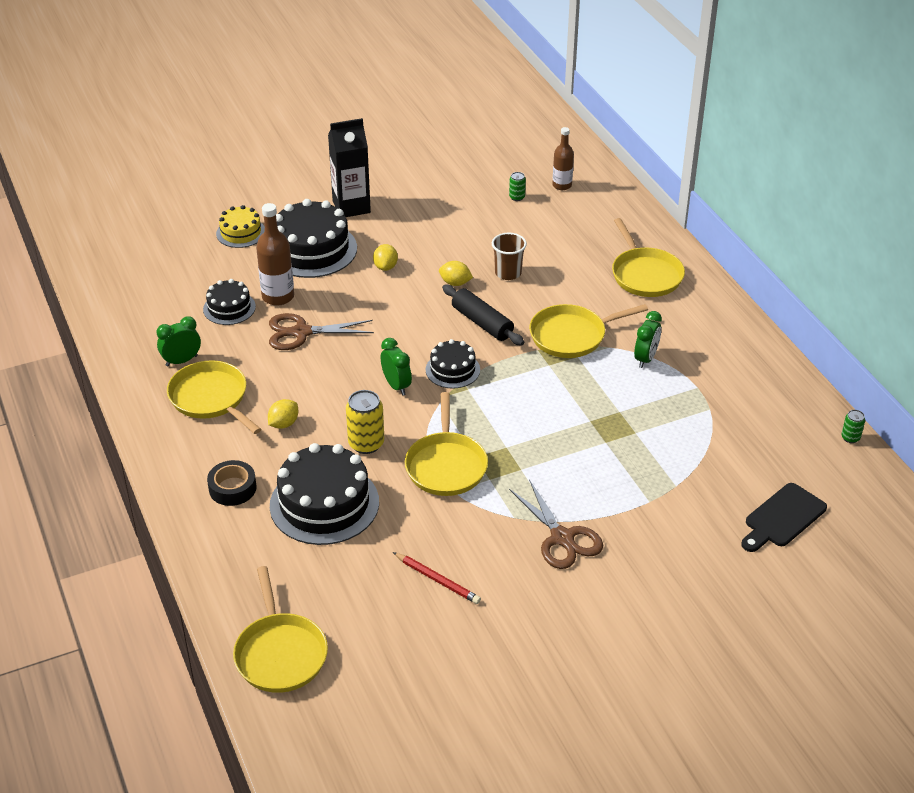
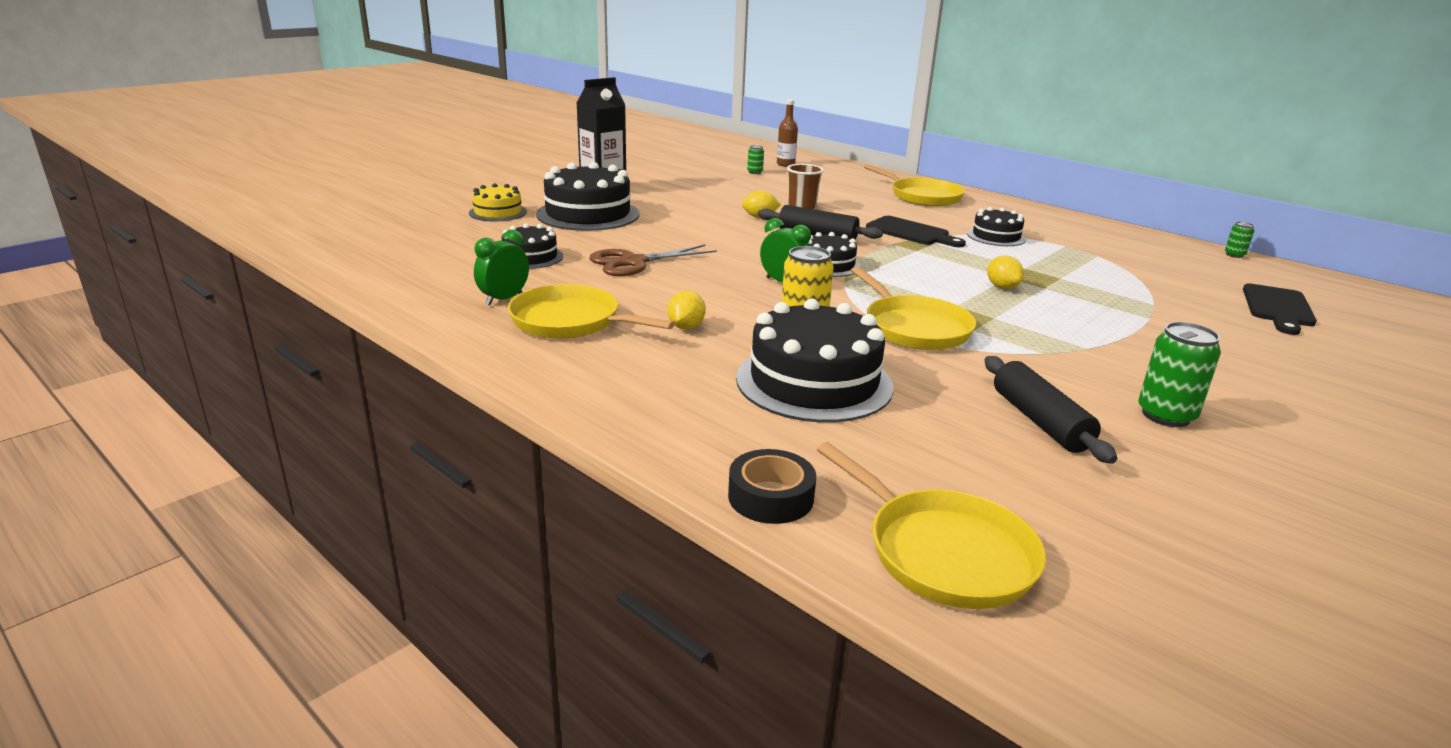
camera: 25 degrees left, 15 degrees down
black tape [207,460,256,506] -> black tape moved to [728,449,816,524]
brown bottle [256,203,294,306] -> none
yellow lemon [373,244,398,271] -> yellow lemon moved to [987,255,1024,289]
red pencil [393,552,481,604] -> black rolling pin [984,356,1117,464]
brown scissors [509,479,603,569] -> none
yellow pan [529,304,648,358] -> black cutting board [866,216,966,247]
green clock [634,311,662,368] -> black cake [967,207,1026,246]
none -> green can [1138,322,1221,427]

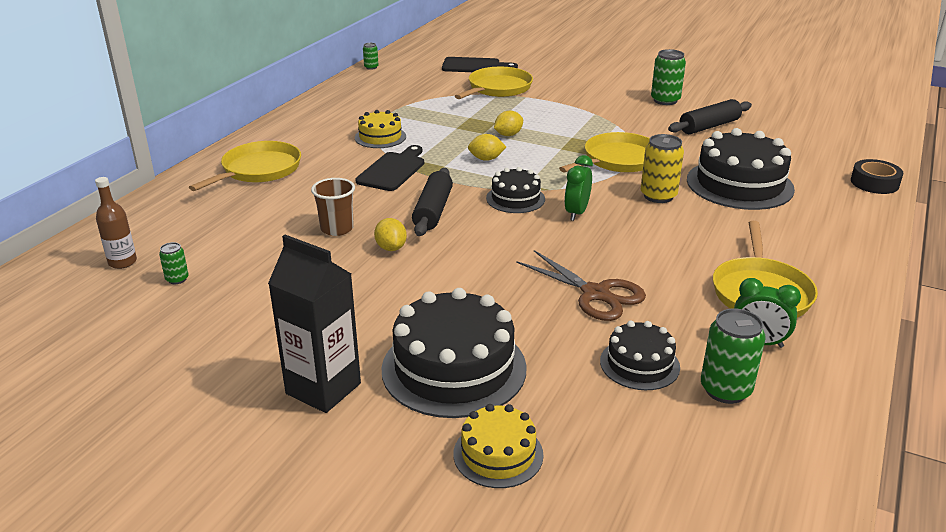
camera: 105 degrees left, 5 degrees up
yellow lemon [668,291,706,329] -> yellow lemon moved to [468,134,506,161]
yellow pan [817,442,1046,609] -> yellow pan moved to [455,67,533,99]
black cake [967,207,1026,246] -> yellow cake [355,110,406,148]
none -> green can [701,309,766,404]

